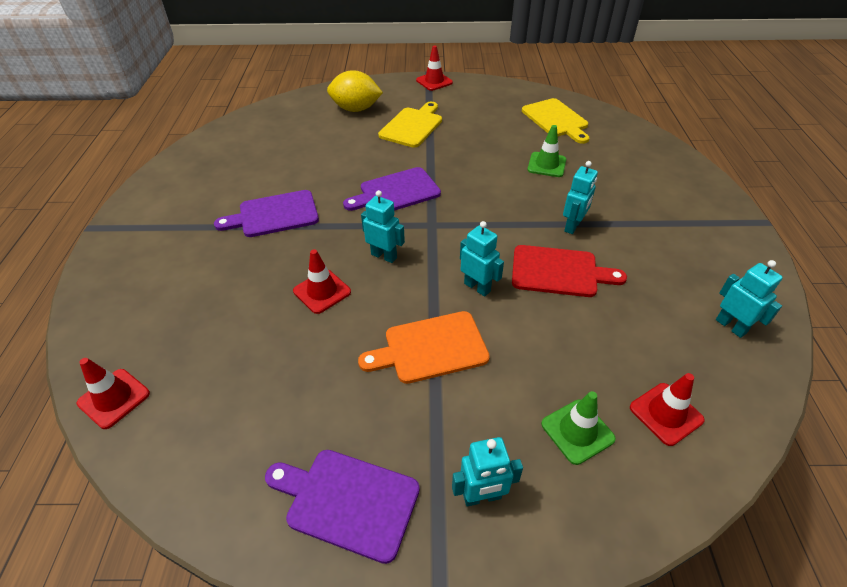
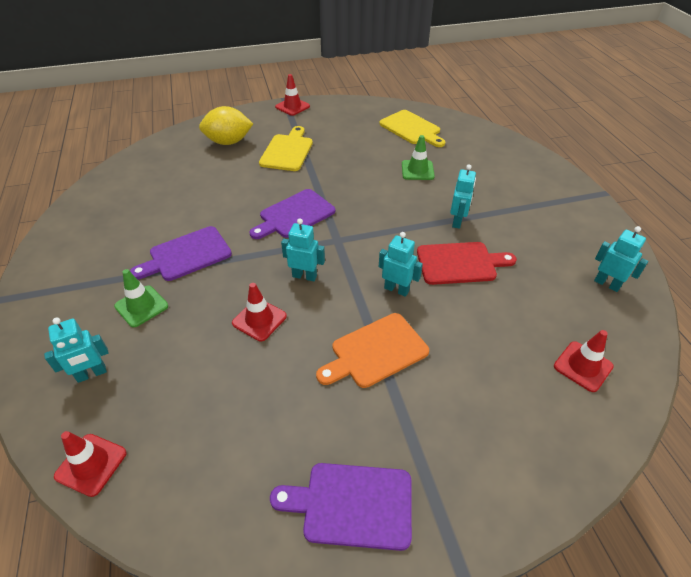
camera: 15 degrees left, 0 degrees up
turquoise robot [452,437,523,506] -> turquoise robot moved to [44,317,109,383]
green traffic cone [541,391,616,465] -> green traffic cone moved to [114,269,168,327]

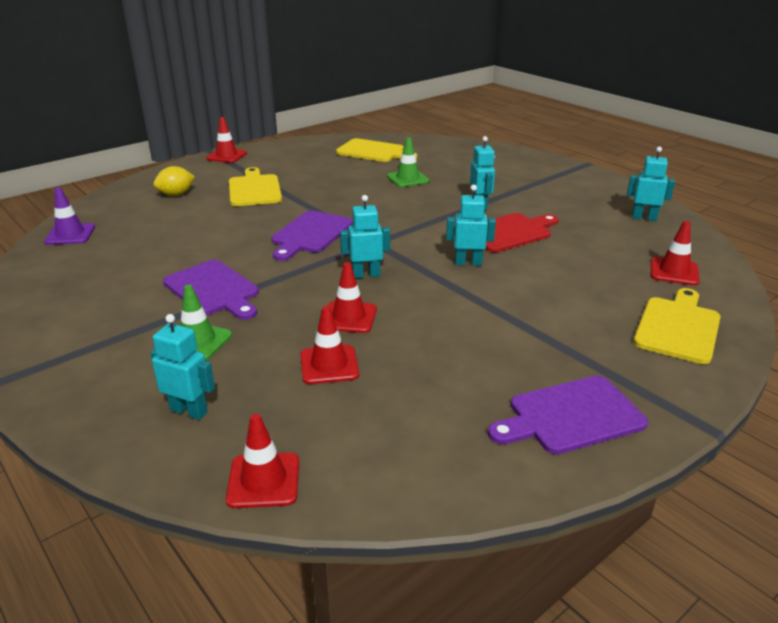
camera: 25 degrees left, 15 degrees down
turquoise robot [44,317,109,383] -> turquoise robot turned 105 degrees counterclockwise [151,314,215,420]
purple cutting board [130,226,232,281] -> purple cutting board turned 75 degrees counterclockwise [163,260,259,320]
yellow lemon [199,106,253,145] -> yellow lemon [154,166,195,196], size x0.65
orange cutting board [316,313,429,388] -> none
none -> purple traffic cone [44,187,95,245]
none -> red traffic cone [300,306,359,384]
none -> yellow cutting board [633,288,721,364]

